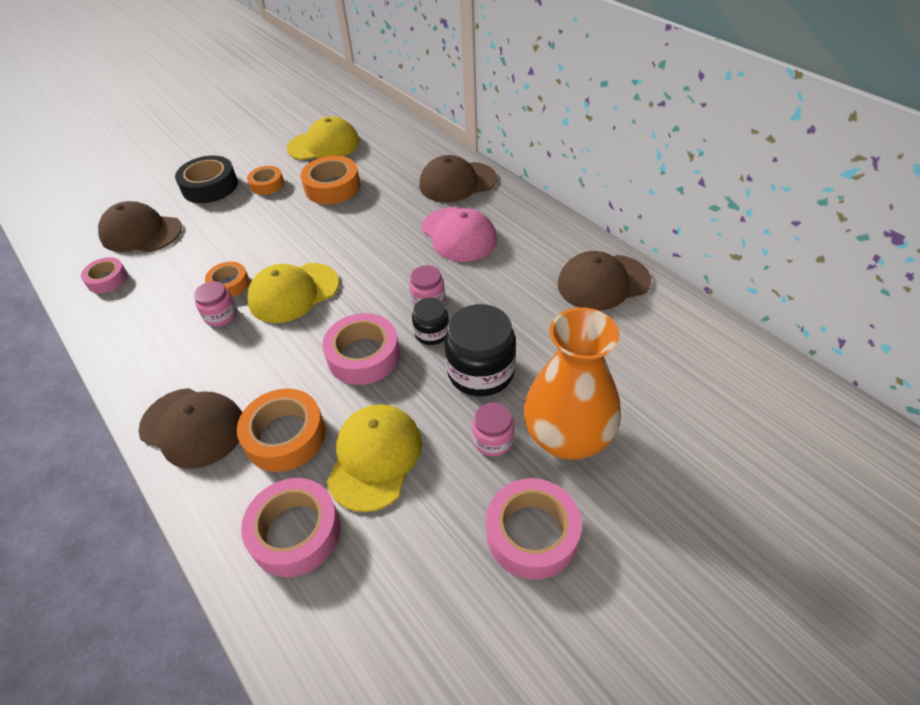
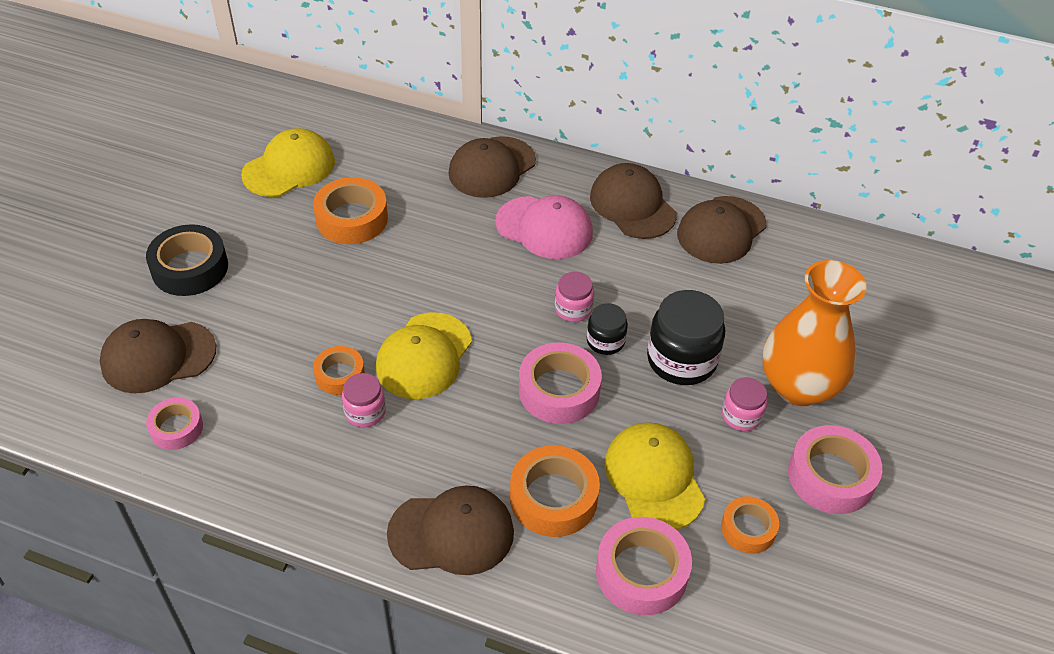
camera: 35 degrees left, 0 degrees up
orange tape [247,166,284,195] -> orange tape moved to [721,496,779,554]
none -> brown cap [590,163,677,239]

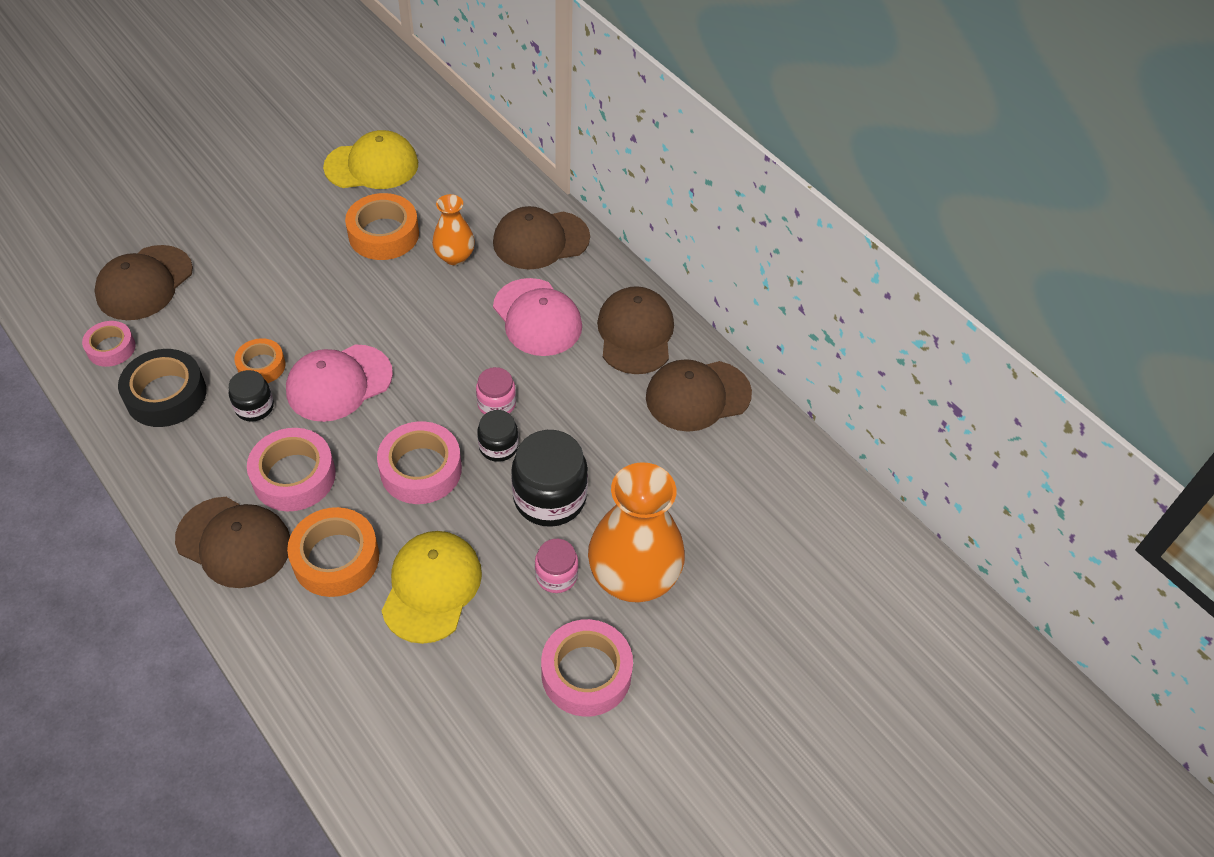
camera: 30 degrees right, 5 degrees up
brown cap [100,319,216,393] -> brown cap turned 75 degrees counterclockwise [94,245,193,320]
black tape [146,224,228,296] -> black tape moved to [118,349,206,427]
pink jar [342,373,386,427] -> black jar [229,370,274,422]
yellow cap [376,312,472,399] -> pink cap [286,345,393,422]
pink tape [596,517,692,615] -> pink tape moved to [247,428,336,511]
orange tape [721,496,779,554] -> none
none -> orange vase [432,194,475,265]

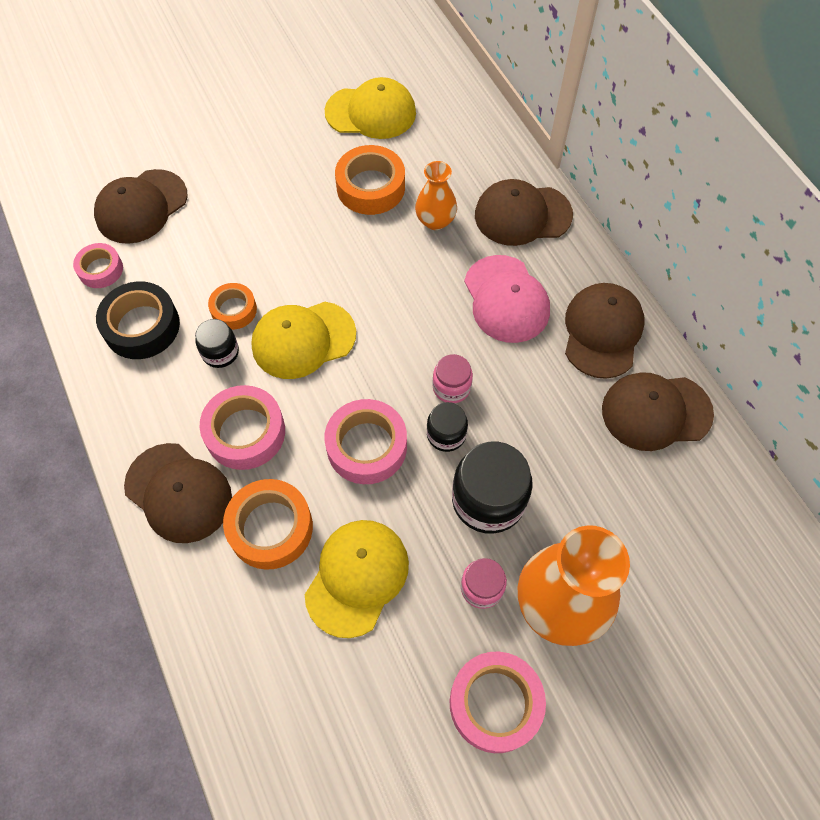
camera: 15 degrees right, 10 degrees up
pink cap [286,345,393,422] -> yellow cap [251,302,356,379]

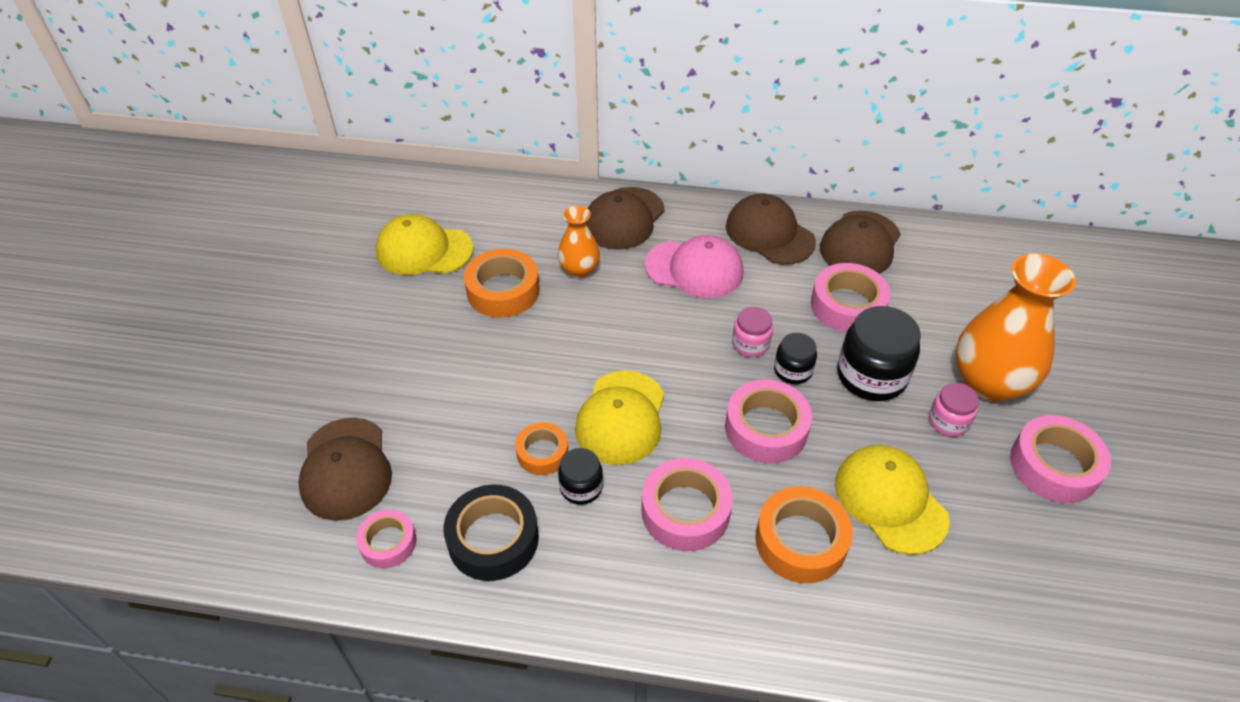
camera: 55 degrees left, 15 degrees down
brown cap [124,443,232,543] -> none
yellow cap [325,77,416,139] -> yellow cap turned 120 degrees counterclockwise [376,214,474,275]
none -> pink tape [811,263,891,333]

